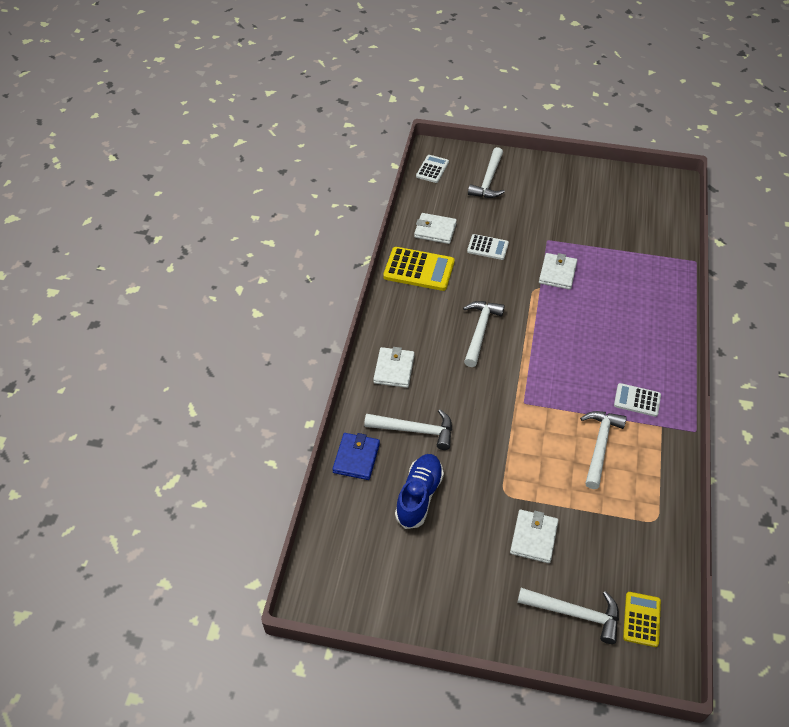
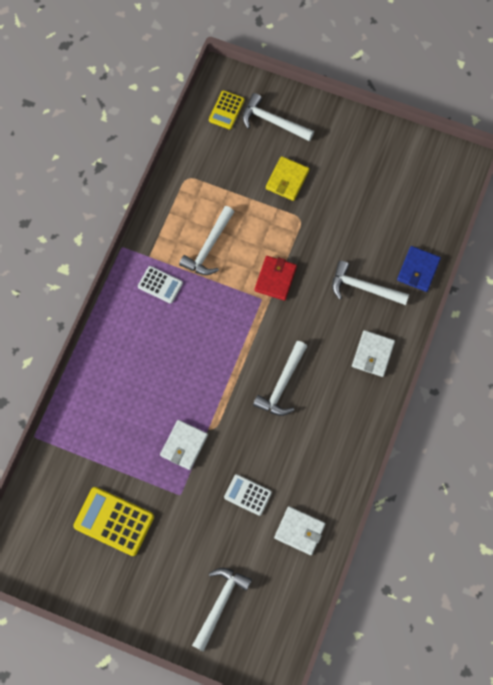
camera: 170 degrees left, 20 degrees up
yellow calculator [383,247,455,291] -> yellow calculator moved to [73,487,154,556]
blue shoe [395,454,444,529] -> none
white calculator [416,155,449,183] -> none
white wallet [510,510,558,563] -> yellow wallet [266,156,309,201]
none -> red wallet [255,256,297,301]

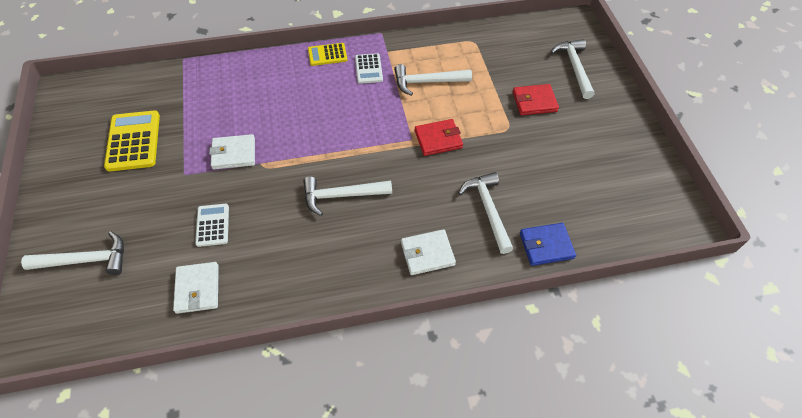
camera: 55 degrees right, 15 degrees down
yellow calculator [209,90,245,129] -> yellow calculator moved to [308,43,347,66]
yellow wallet [266,156,309,201] -> red wallet [513,84,559,115]

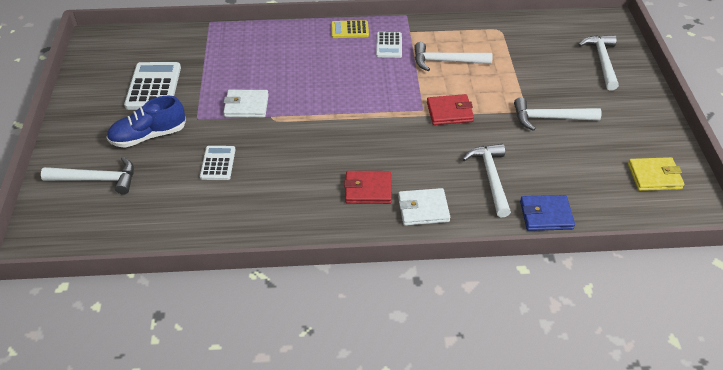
camera: 10 degrees right, 10 degrees down
yellow calculator [104,110,160,172] -> white calculator [124,62,181,110]
white wallet [173,262,219,314] -> none
white hammer [303,176,392,216] -> white hammer moved to [514,97,601,131]
red wallet [513,84,559,115] -> red wallet moved to [344,171,392,204]
none -> blue shoe [106,96,186,148]
none -> yellow wallet [628,157,684,191]

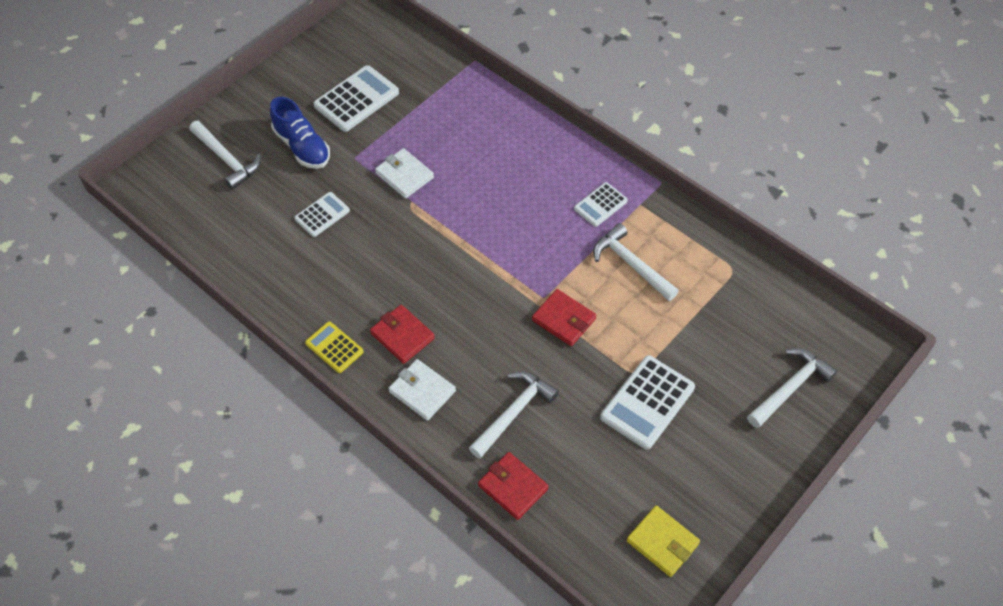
camera: 45 degrees right, 10 degrees up
blue shoe [106,96,186,148] -> blue shoe turned 150 degrees counterclockwise [270,97,330,169]
yellow calculator [331,20,369,38] -> yellow calculator moved to [305,322,363,373]
white hammer [514,97,601,131] -> white calculator [600,355,695,450]
blue wallet [520,195,575,231] -> red wallet [478,452,549,520]

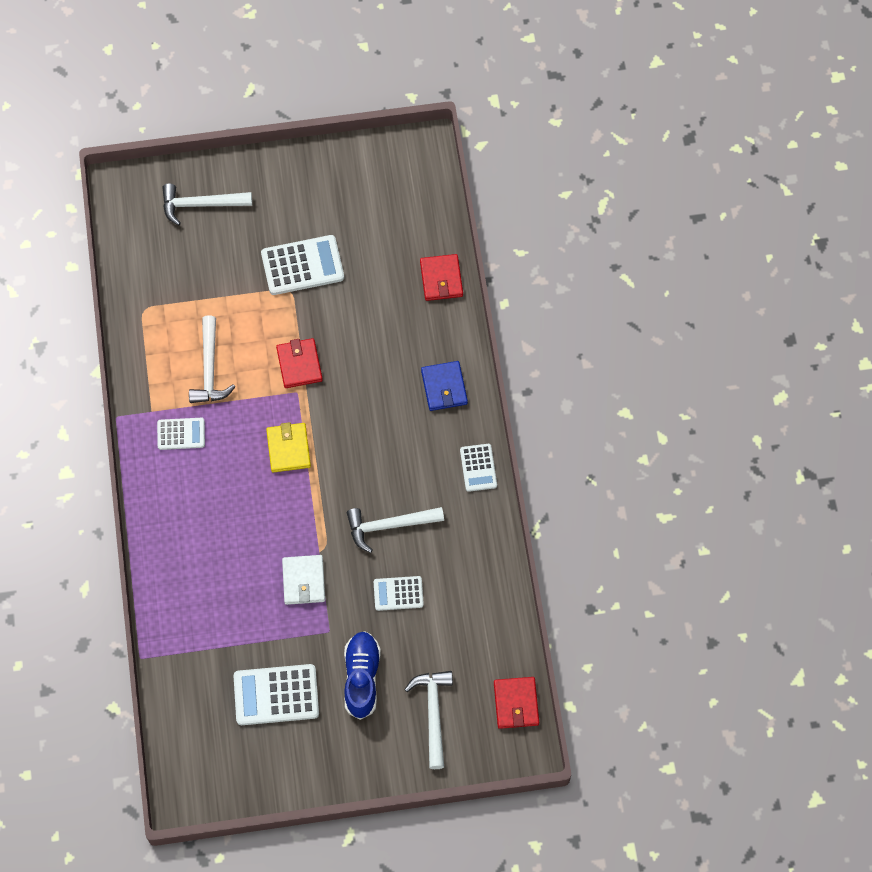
camera: 140 degrees left, 10 degrees up
yellow calculator [305,322,363,373] -> white calculator [460,444,497,492]
red wallet [370,305,435,364] -> red wallet moved to [494,677,539,729]
white wallet [388,359,456,421] -> blue wallet [421,361,468,411]
white hammer [469,372,559,459] -> white hammer moved to [347,507,444,553]
yellow wallet [627,506,700,577] -> yellow wallet moved to [266,422,311,473]

